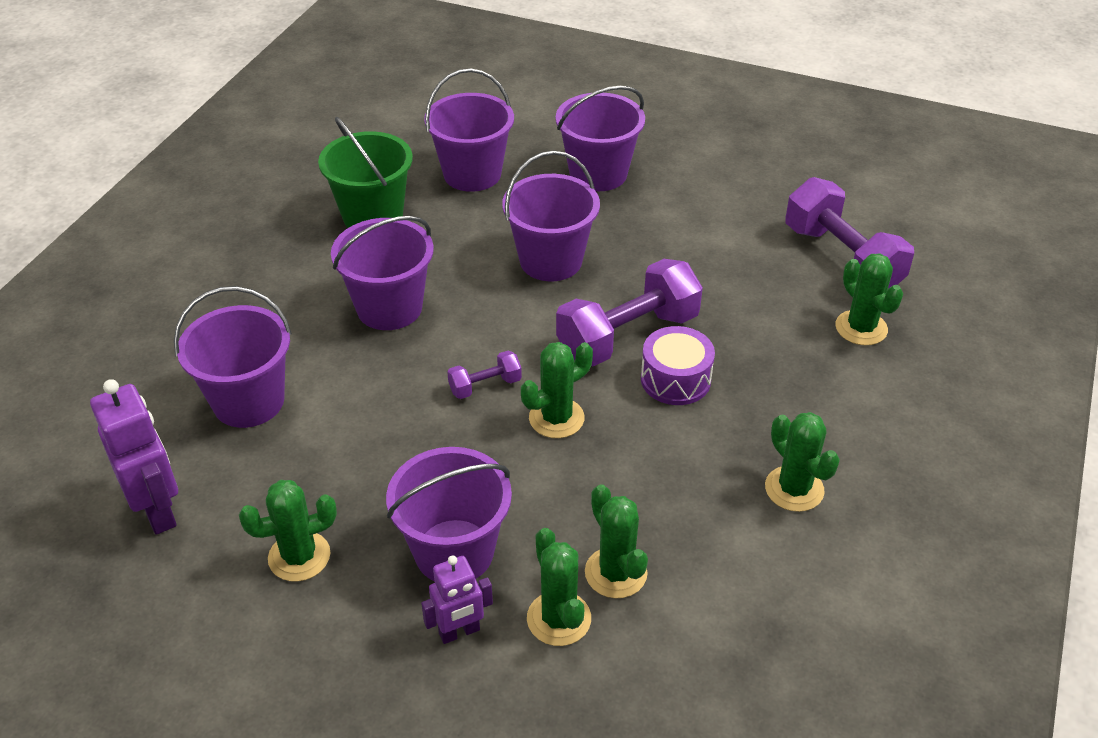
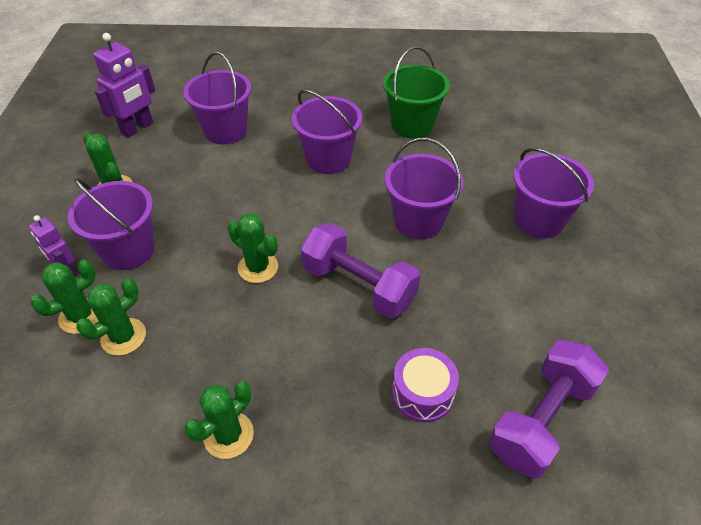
camera: 70 degrees right, 5 degrees up
purple bucket [424,68,514,192] -> none
purple dumbbell [447,350,522,399] -> none
purple drum [641,326,715,405] -> purple drum moved to [392,348,459,422]
green cactus [836,253,904,345] -> none

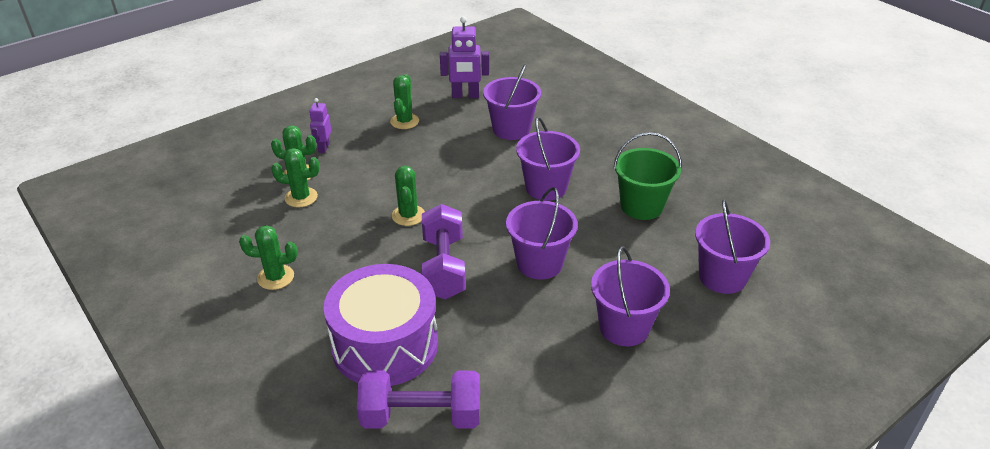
camera: 50 degrees right, 10 degrees down
purple bucket [68,178,155,270] -> purple bucket moved to [695,200,770,294]
purple drum [392,348,459,422] -> purple drum [324,264,438,386], size x2.05

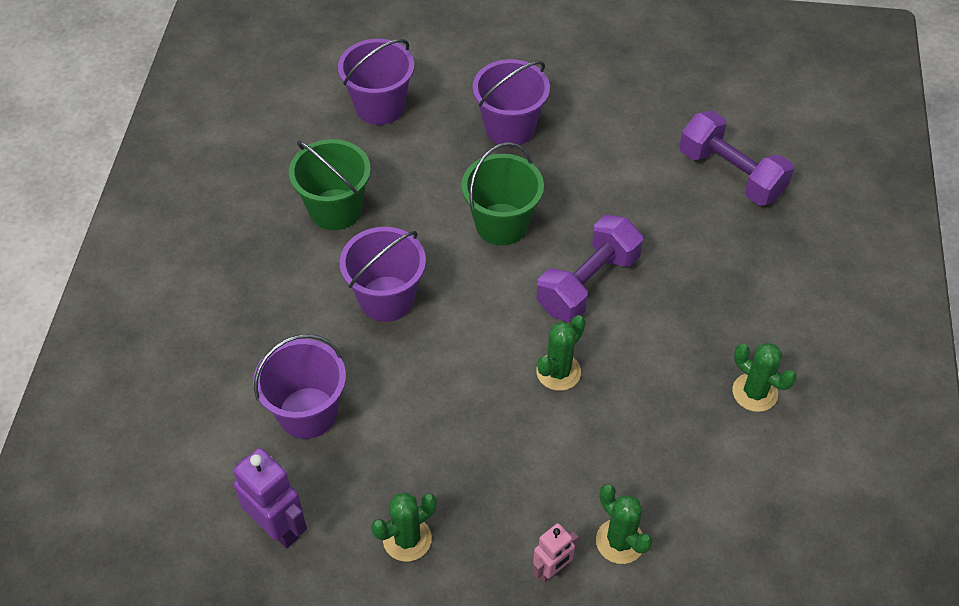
camera: 135 degrees left, 15 degrees up
green cactus [271,148,320,208] -> none
purple robot [309,98,331,153] -> pink robot [532,523,579,583]
purple drum [324,264,438,386] -> none
purple bucket [506,187,578,280] -> green bucket [462,142,544,245]

